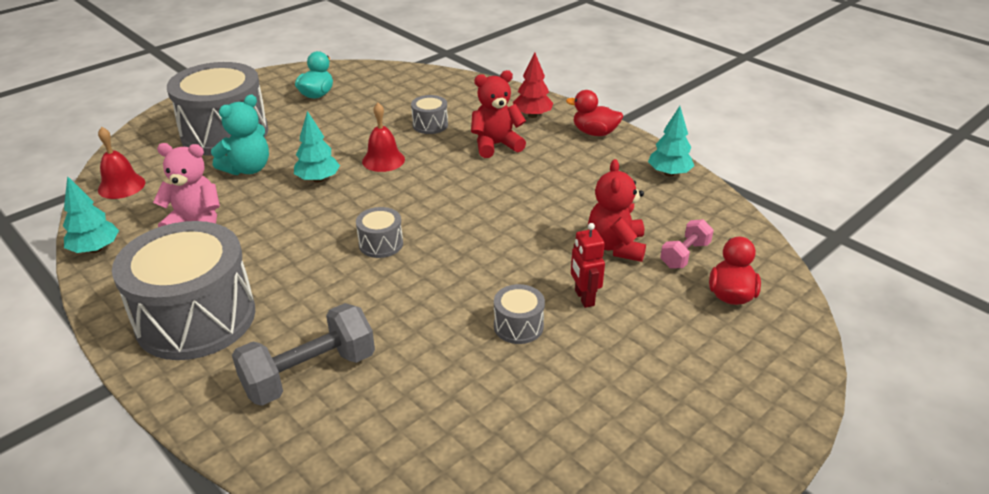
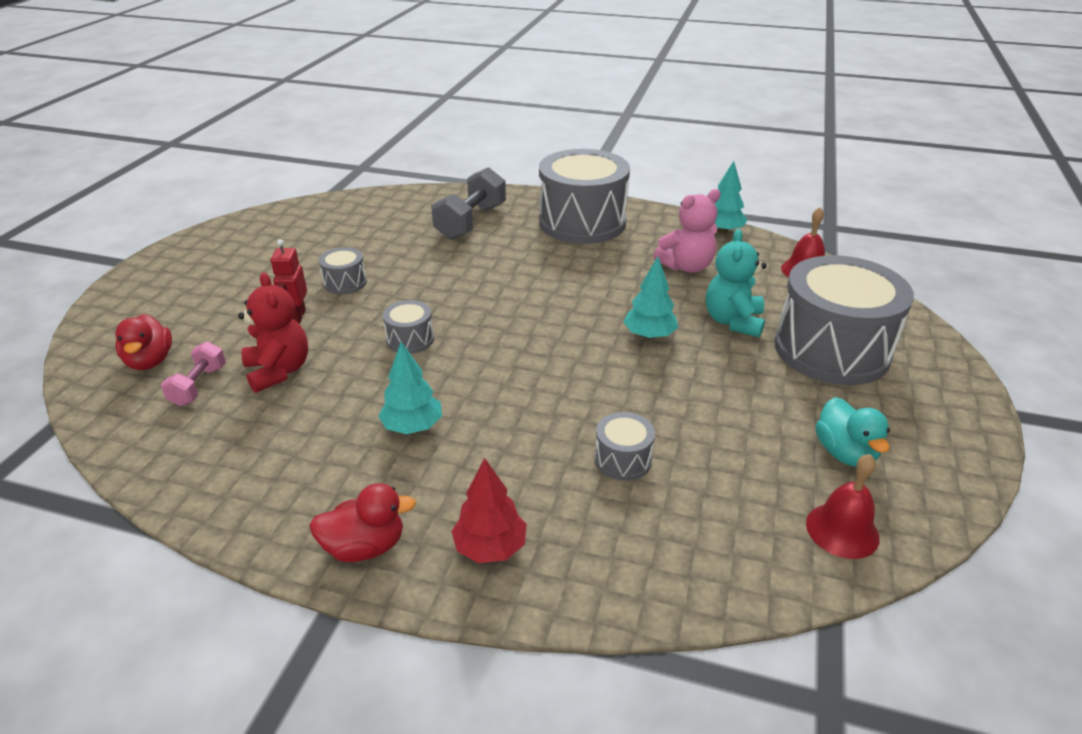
camera: 150 degrees right, 0 degrees up
grey drum [356,207,403,258] -> grey drum moved to [383,300,434,354]
red bell [362,103,405,172] -> red bell moved to [806,454,880,559]
red teddy bear [471,70,526,158] -> none
red robot [571,223,605,308] -> red robot turned 135 degrees counterclockwise [271,239,307,324]
turquoise tree [648,106,694,177] -> turquoise tree moved to [378,342,442,434]

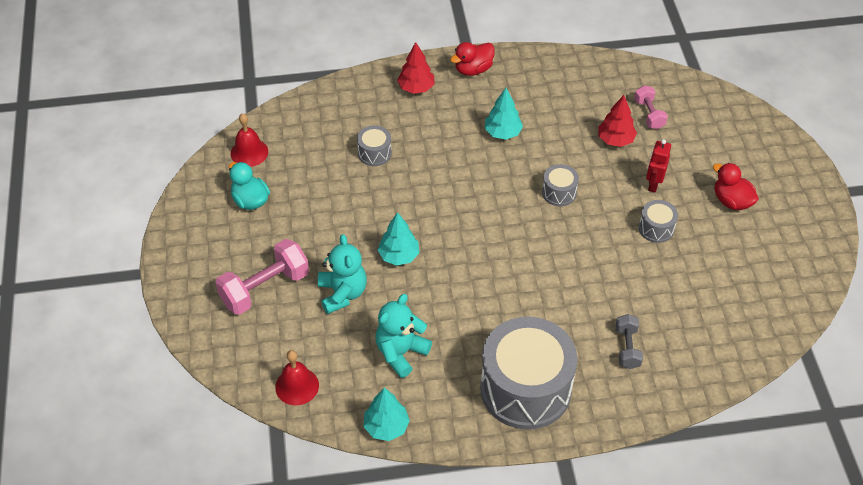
camera: 155 degrees right, 15 degrees up
red duck [115,314,172,370] -> red duck moved to [713,163,759,210]
red teddy bear [238,272,308,393] -> red tree [598,95,637,147]
red robot [271,239,307,324] -> red robot turned 135 degrees counterclockwise [646,139,671,193]
grey dumbbell [431,167,506,240] -> grey dumbbell [615,314,643,369], size x0.57
pink teddy bear [653,189,721,273] -> turquoise teddy bear [376,294,432,378]
grey drum [774,255,914,385] -> pink dumbbell [215,239,309,315]

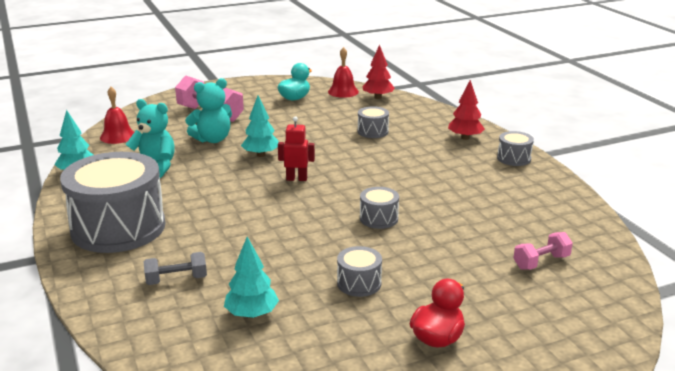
camera: 75 degrees right, 25 degrees down
red duck [450,42,495,76] -> grey drum [497,131,534,166]
turquoise tree [485,88,523,140] -> turquoise tree moved to [224,237,279,318]
red tree [598,95,637,147] -> red tree moved to [363,45,395,99]
red robot [646,139,671,193] -> red robot moved to [278,116,315,181]

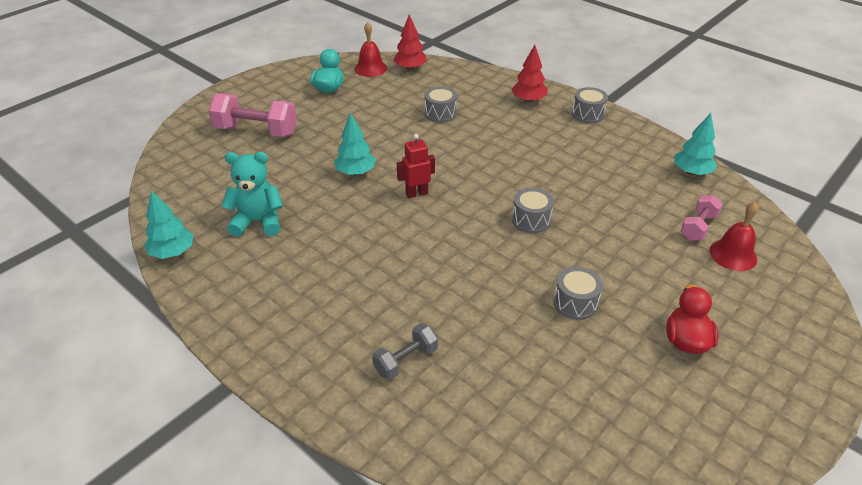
camera: 25 degrees left, 15 degrees up
grey drum [60,152,165,253] -> none
red bell [100,87,134,144] -> red bell moved to [709,202,759,271]
turquoise teddy bear [185,78,232,143] -> none
turquoise tree [224,237,279,318] -> turquoise tree moved to [674,113,717,175]

